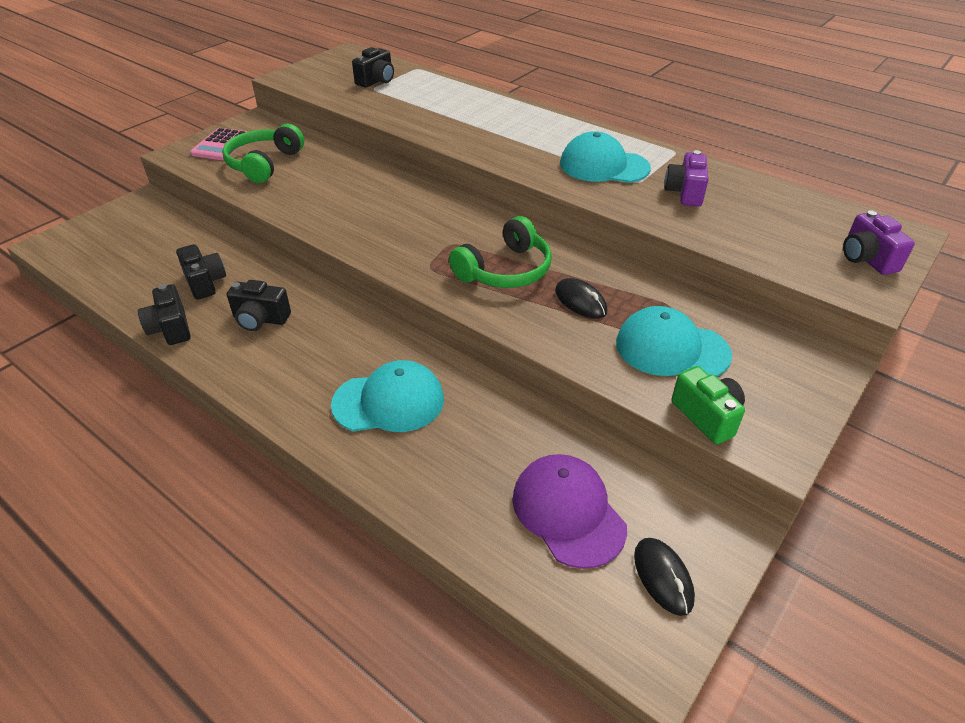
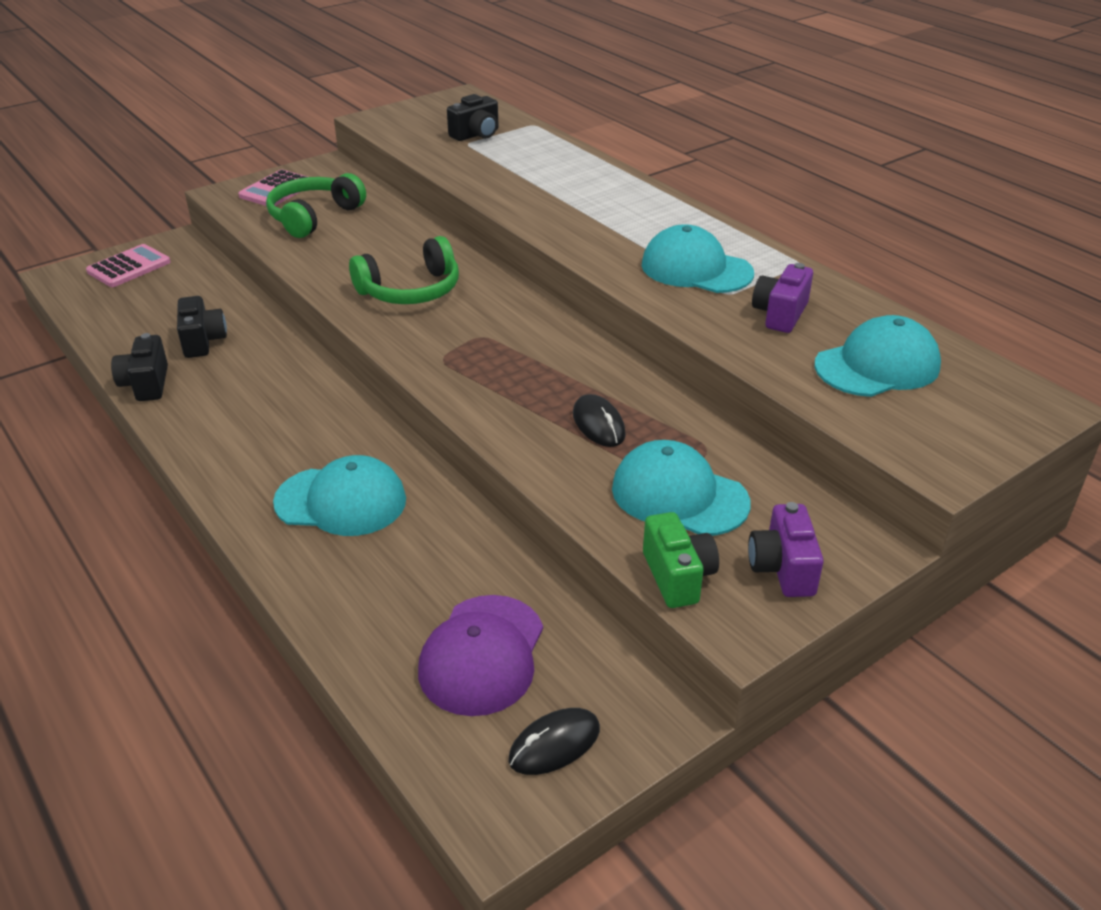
camera: 15 degrees right, 5 degrees down
black camera [227,280,291,331] -> none
green headphones [449,216,552,288] -> green headphones moved to [349,236,459,304]
purple cap [512,454,627,569] -> purple cap turned 150 degrees counterclockwise [418,595,543,716]
black mouse [634,538,695,616] -> black mouse turned 60 degrees clockwise [508,708,600,775]
purple camera [843,210,915,275] -> purple camera moved to [748,502,824,597]
none -> pink calculator [86,244,171,287]
none -> turquoise cap [814,315,941,397]

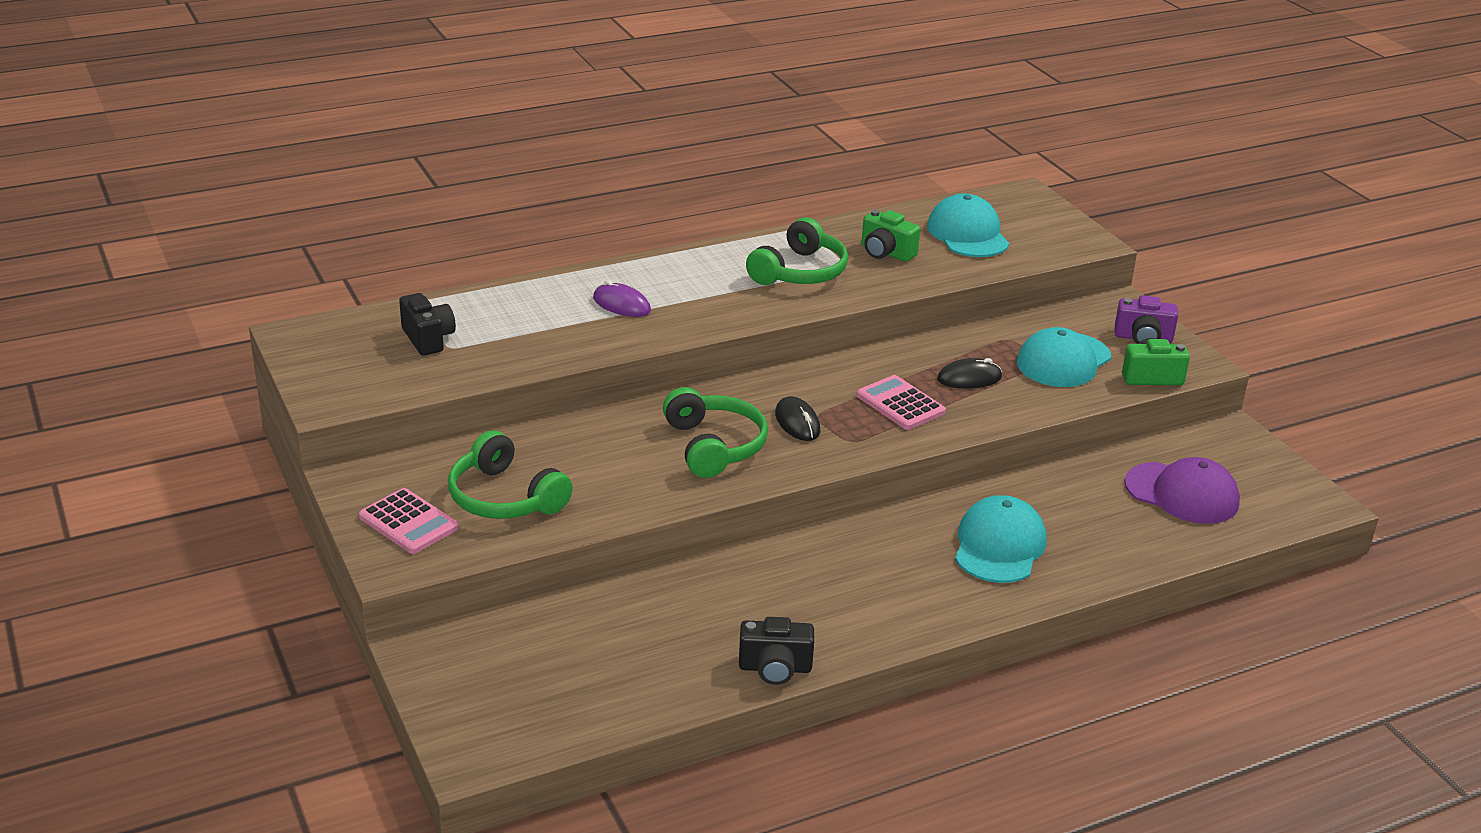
camera: 80 degrees left, 5 degrees down
pink calculator [86,244,171,287] -> pink calculator moved to [857,375,946,430]
black camera [177,296,227,358] -> none
black mouse [508,708,600,775] -> black mouse moved to [775,396,820,441]
turquoise cap [642,224,754,293] -> green headphones [746,217,848,285]
purple camera [752,263,813,333] -> green camera [861,210,920,262]
none -> purple mouse [593,280,651,317]

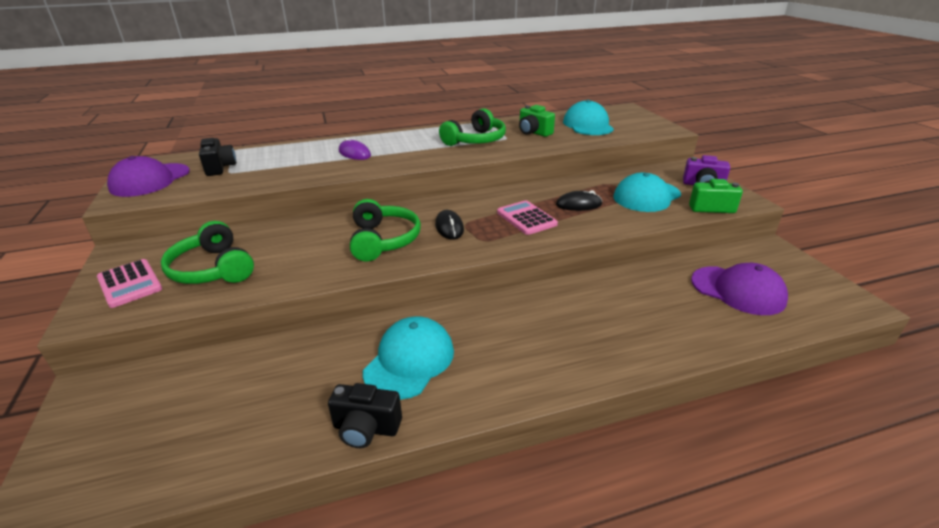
camera: 10 degrees right, 0 degrees up
turquoise cap [955,495,1047,583] -> turquoise cap moved to [363,316,454,400]
none -> purple cap [107,156,190,197]

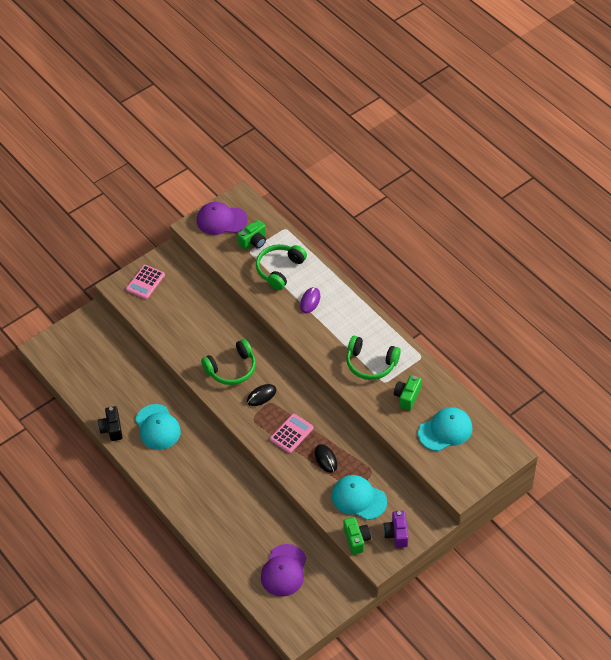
camera: 70 degrees right, 20 degrees up
green headphones [161,221,254,284] -> green headphones moved to [256,244,307,290]
black camera [199,138,236,176] -> green camera [237,220,266,250]
turquoise cap [363,316,454,400] -> turquoise cap turned 60 degrees clockwise [135,404,181,450]

